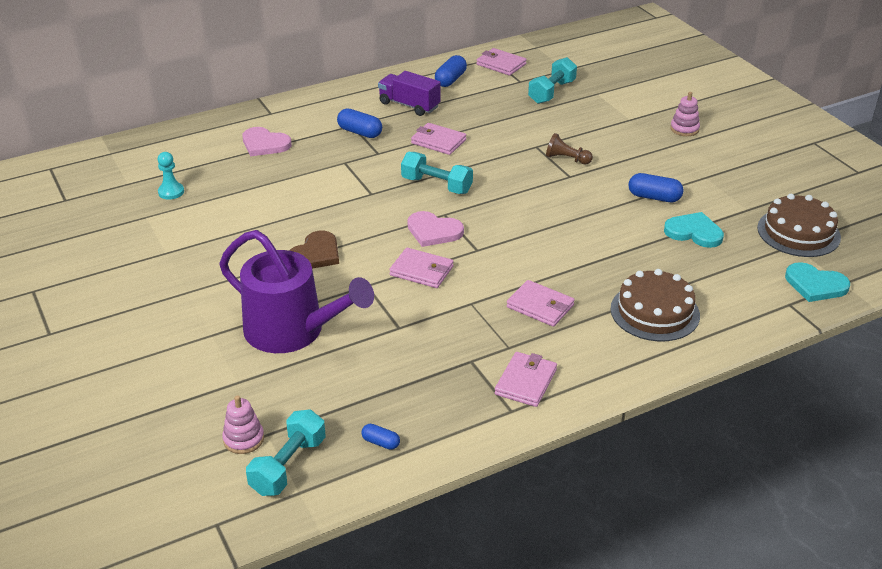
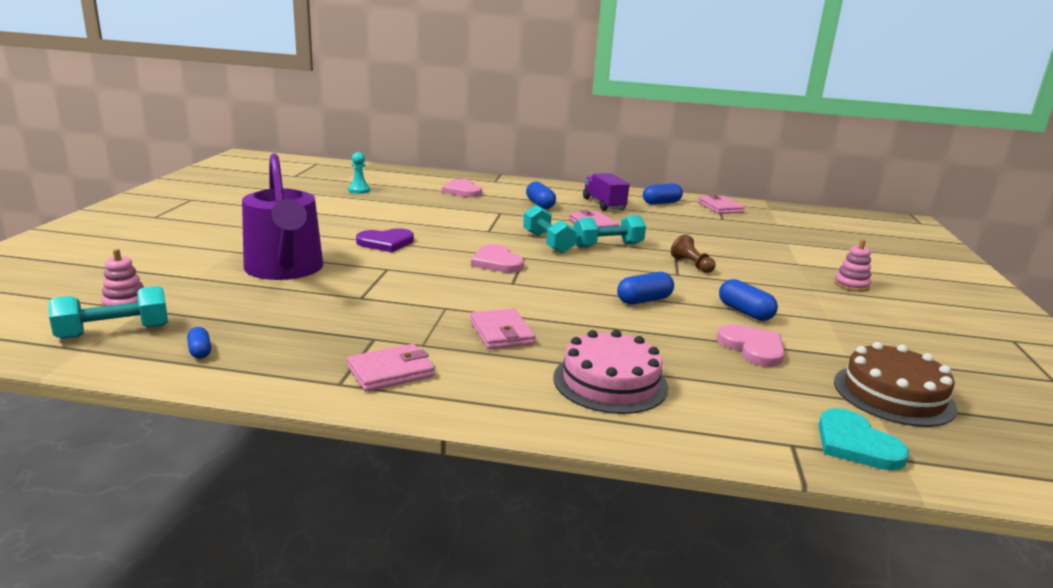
camera: 35 degrees right, 15 degrees down
brown heart [289,231,339,269] -> purple heart [356,228,414,252]
pink wallet [389,248,454,288] -> none
turquoise dumbbell [528,57,577,104] -> turquoise dumbbell moved to [574,215,646,248]
brown cake [611,269,700,341] -> pink cake [554,330,668,414]
turquoise heart [664,212,724,248] -> pink heart [717,324,785,367]
none -> blue capsule [617,272,674,305]

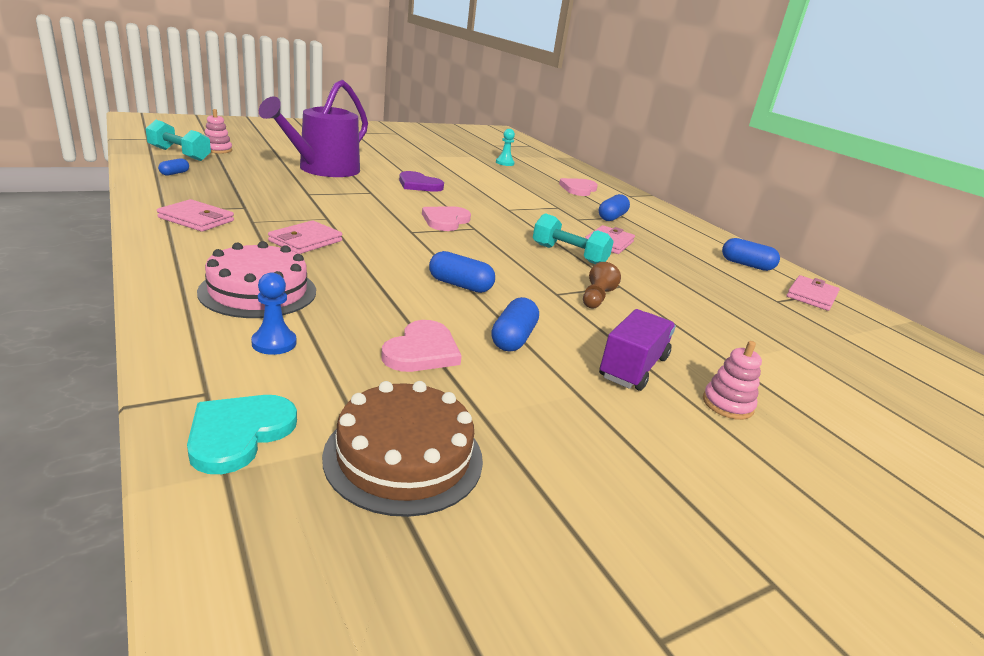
camera: 50 degrees right, 5 degrees up
turquoise dumbbell [523,205,577,253] -> none
purple truck [583,173,630,211] -> purple truck moved to [599,309,676,391]
none -> blue pawn [251,272,296,355]

